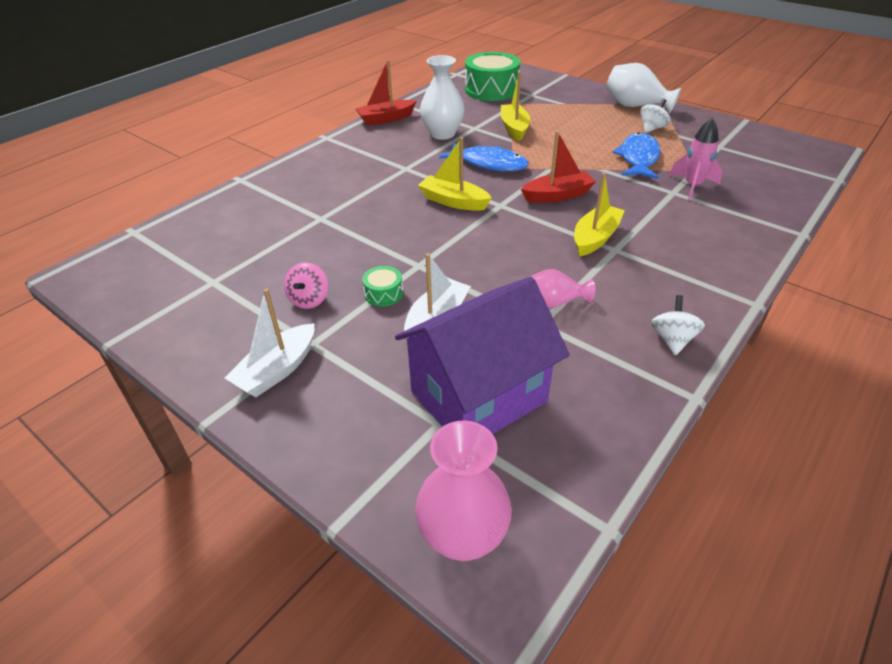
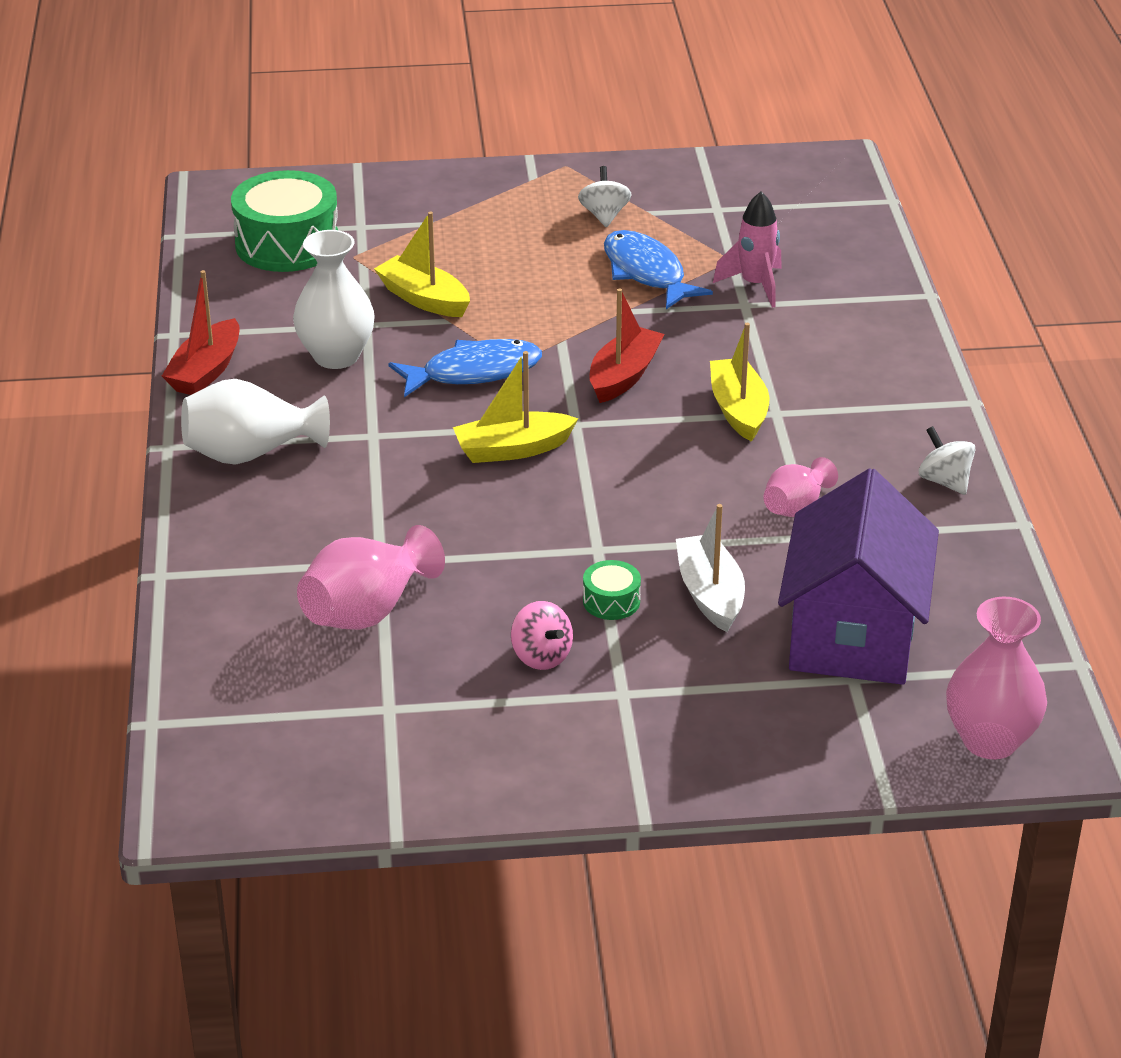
camera: 45 degrees left, 5 degrees down
white boat [225,289,314,397] -> none
white vase [606,63,682,114] -> white vase moved to [181,379,330,465]
none -> pink vase [297,525,445,630]

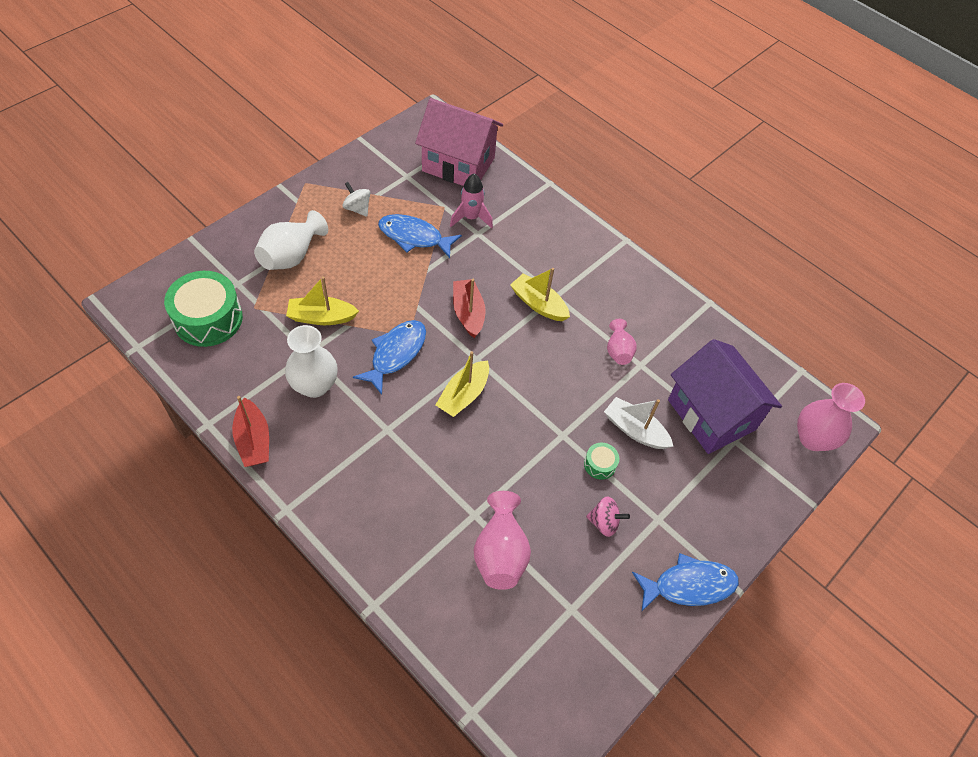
camera: 45 degrees left, 20 degrees up
white vase [181,379,330,465] -> white vase moved to [254,210,328,270]
white spinning top [919,426,975,495] -> none
none -> pink house [415,98,503,186]
none -> blue fish [632,553,739,611]

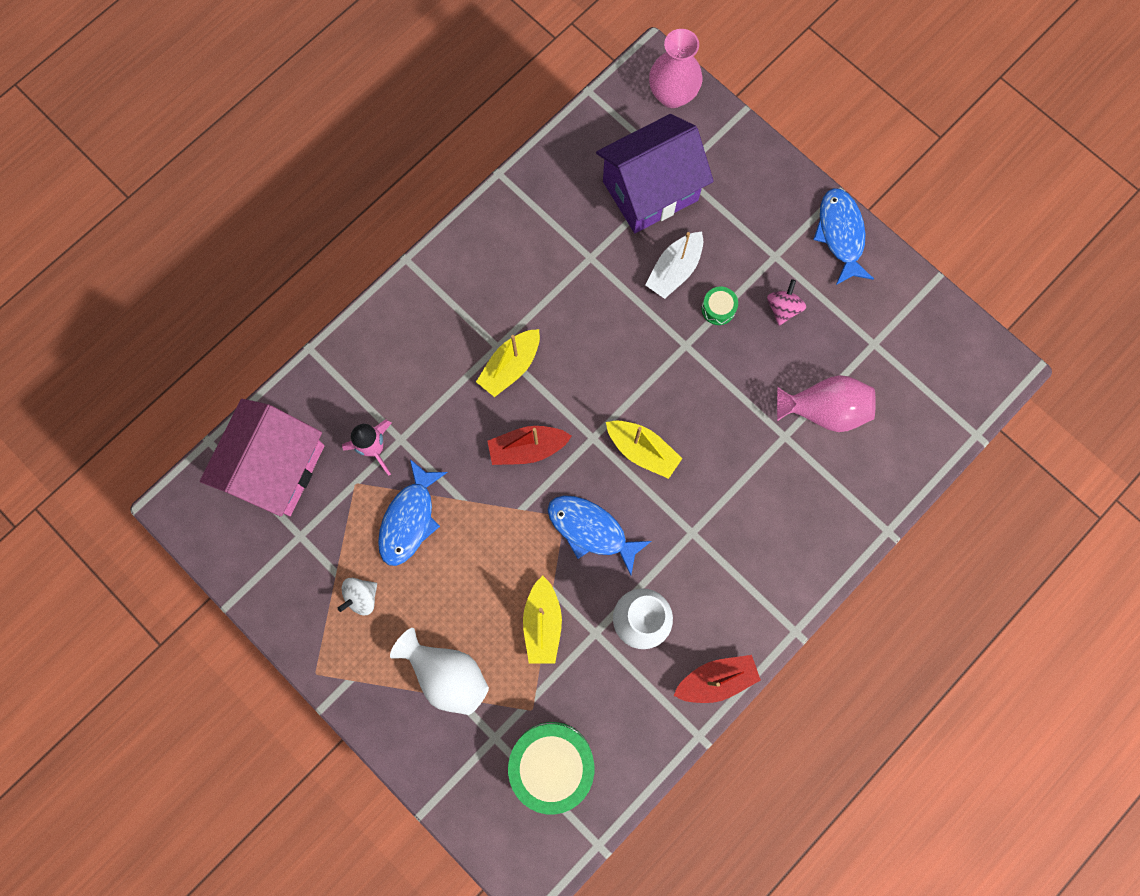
camera: 85 degrees left, 20 degrees up
pink vase [607,319,637,365] -> none

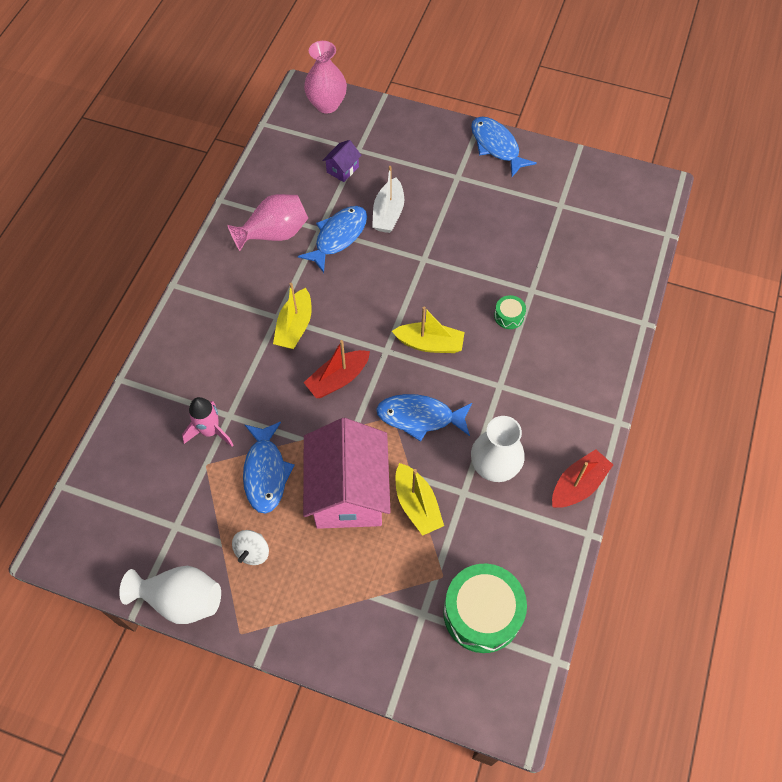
camera: 25 degrees left, 15 degrees down
pink house [200,399,325,517] -> pink house moved to [303,418,391,529]
white vase [390,628,489,715] -> white vase moved to [119,566,221,624]
purple house [596,114,714,233] -> purple house [322,140,362,182], size x0.41
green drum [702,287,738,325] -> green drum moved to [494,295,526,329]
pink spinning top [767,279,806,326] -> none
pink vase [777,375,876,432] -> pink vase moved to [227,194,308,251]
none -> blue fish [298,206,367,273]

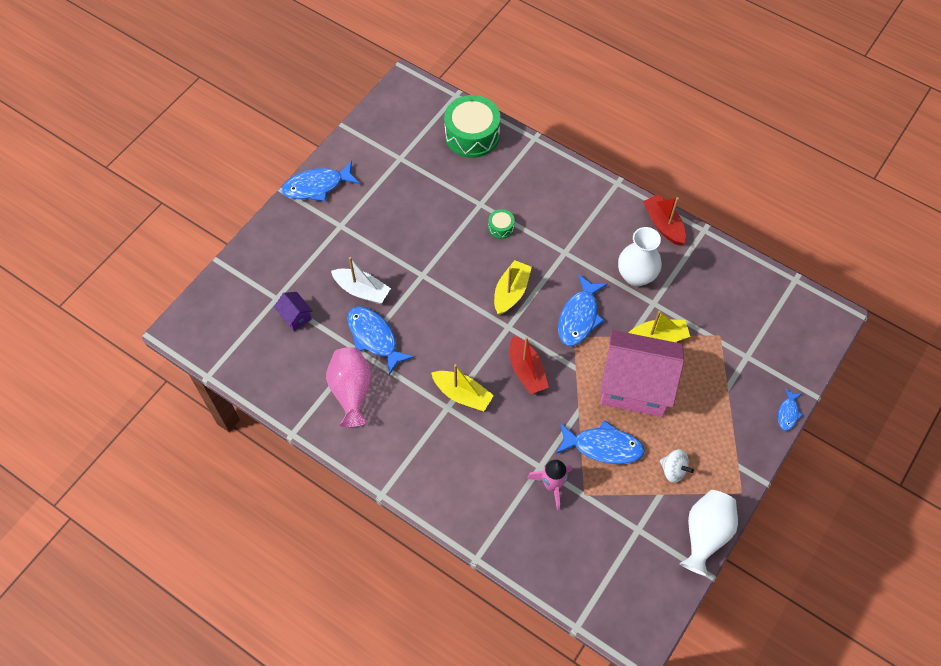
camera: 75 degrees left, 0 degrees up
pink vase [304,41,347,113] -> none
green drum [443,564,527,653] -> green drum moved to [444,95,500,158]
none -> blue fish [778,388,803,431]

